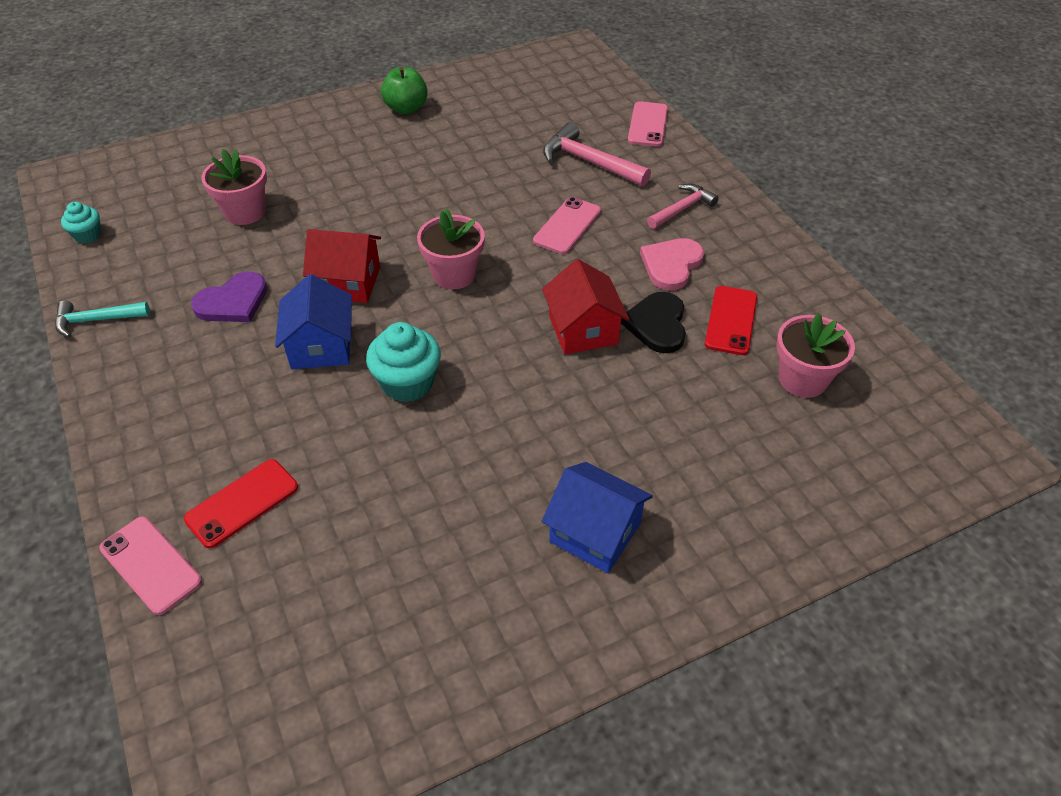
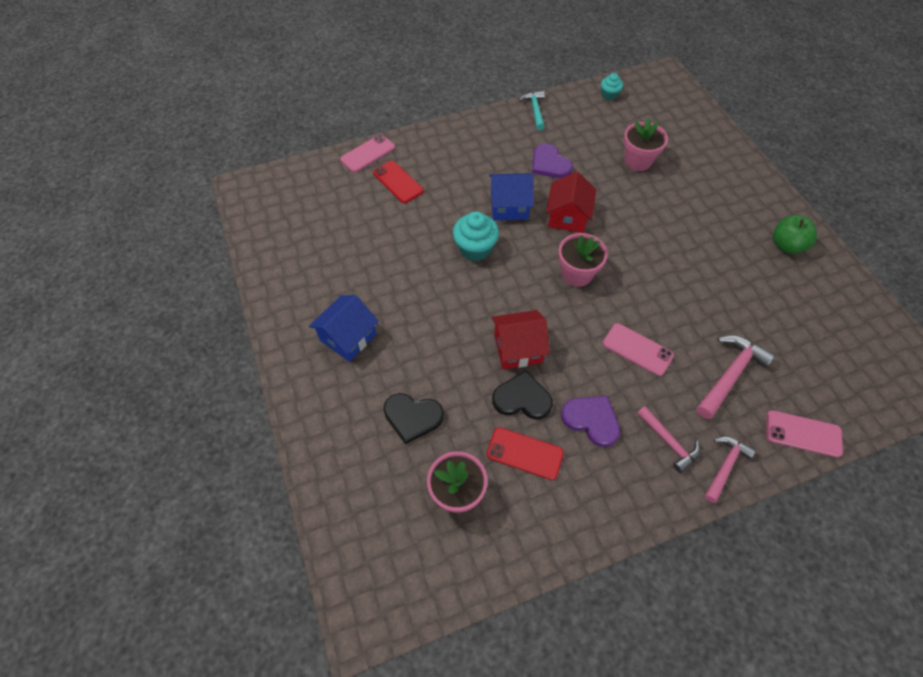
camera: 95 degrees right, 10 degrees up
pink heart [640,238,704,290] -> purple heart [561,396,620,447]
none -> black heart [384,393,444,444]
none -> pink hammer [705,436,756,503]

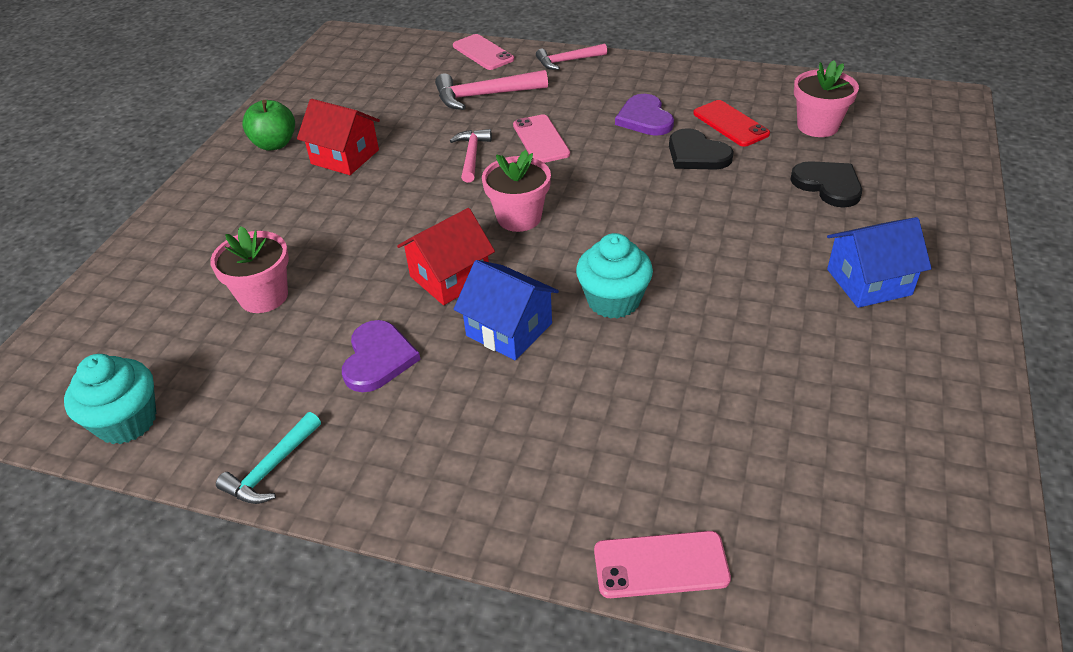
camera: 140 degrees left, 15 degrees down
red phone [373,161,424,203] -> none
red house [492,310,550,369] -> red house moved to [297,99,380,175]
turquoise cupcake [601,73,623,100] -> turquoise cupcake [64,354,156,444], size x1.72
pink hammer [637,406,700,473] -> pink hammer moved to [450,129,492,183]

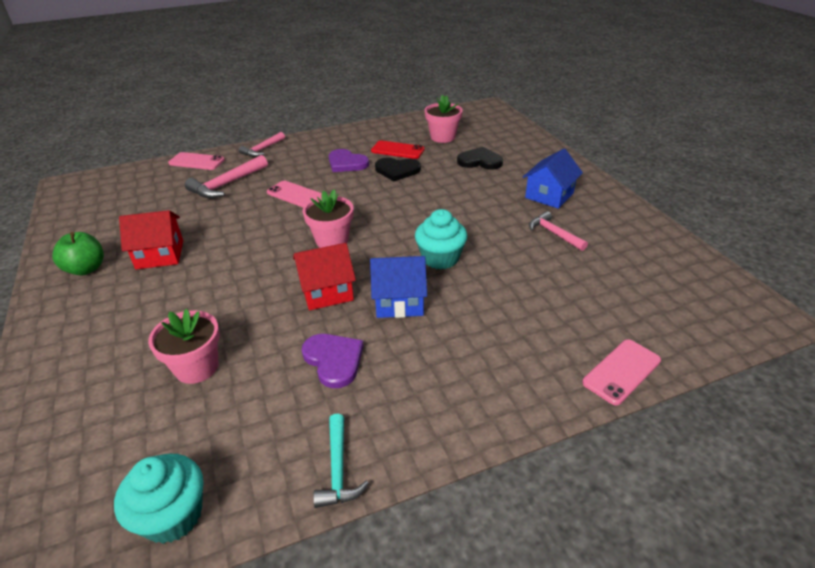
camera: 40 degrees left, 5 degrees down
red house [397,208,495,305] -> red house turned 60 degrees clockwise [293,243,356,310]
pink hammer [450,129,492,183] -> pink hammer moved to [529,211,588,251]

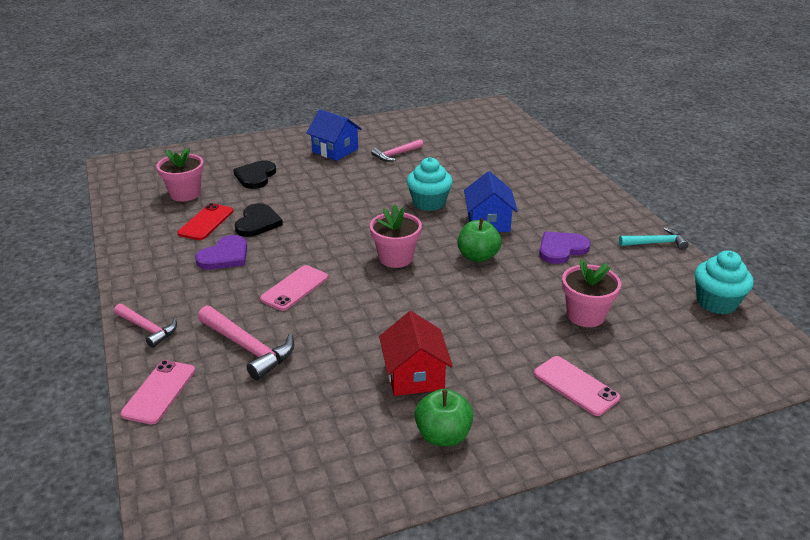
camera: 90 degrees left, 5 degrees down
red house [293,243,356,310] -> green apple [458,218,501,262]
pink phone [582,339,661,405] -> pink phone moved to [534,356,620,416]

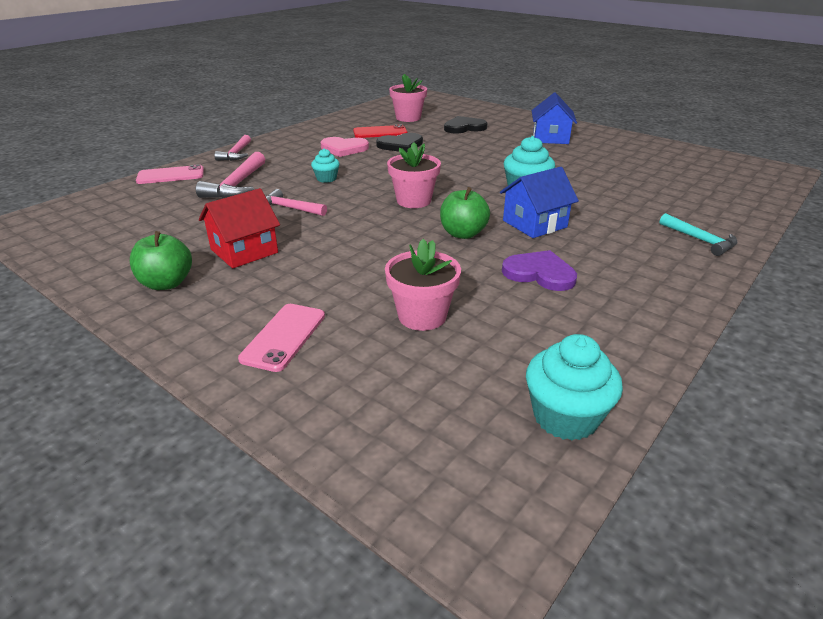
camera: 60 degrees right, 0 degrees up
purple heart [195,235,247,270] -> pink heart [321,137,369,157]
pink phone [260,265,328,311] -> turquoise cupcake [311,149,340,183]
pink hammer [371,139,423,162] -> pink hammer moved to [266,189,327,216]
turquoise hammer [619,228,688,250] -> turquoise hammer moved to [660,213,737,256]

